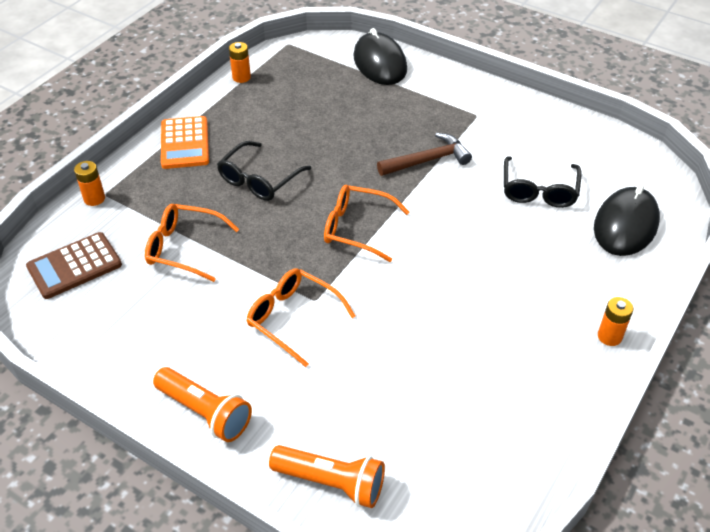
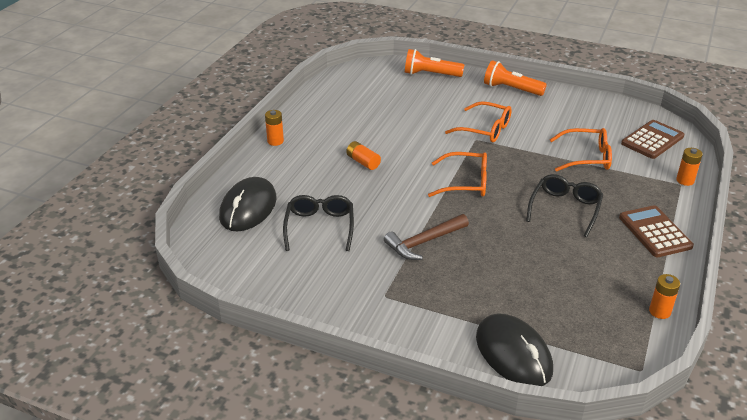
camera: 170 degrees right, 10 degrees down
orange calculator [161,116,209,169] -> brown calculator [619,205,694,257]
none -> orange battery [346,141,381,170]

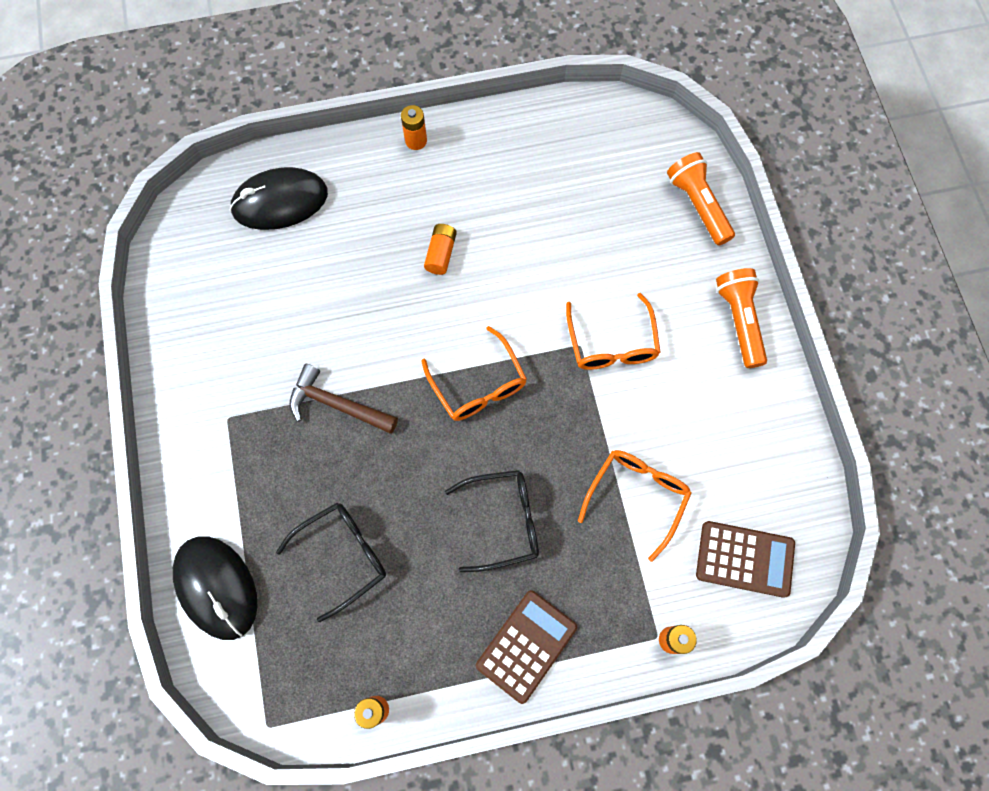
camera: 55 degrees right, 35 degrees up
black glasses [283,195,354,251] -> black glasses moved to [276,503,386,622]
black mouse [476,313,553,386] -> black mouse turned 60 degrees counterclockwise [173,536,258,640]
orange glasses [550,128,612,172] -> orange glasses turned 120 degrees counterclockwise [578,450,692,562]

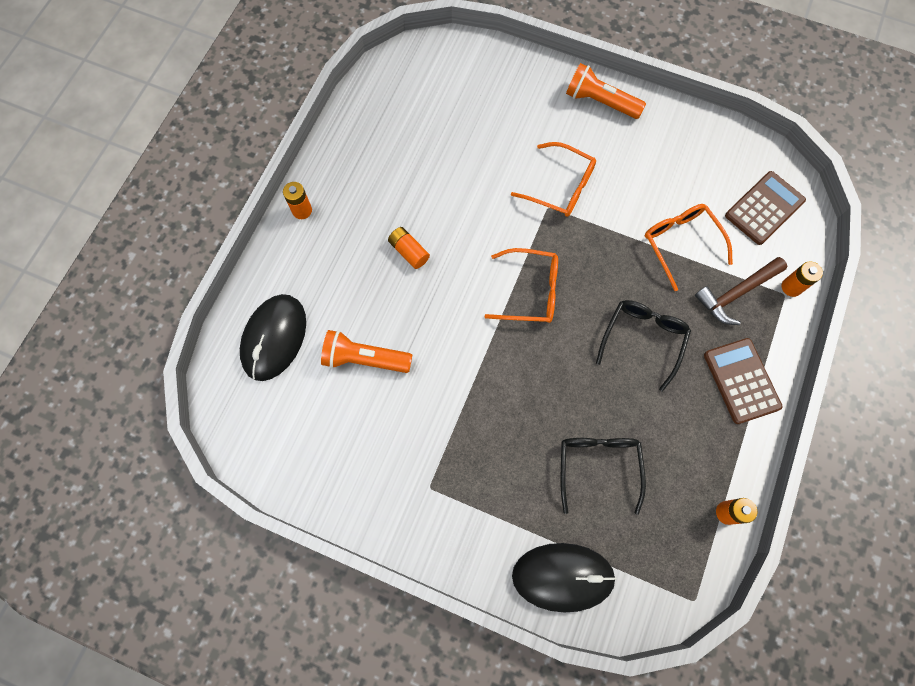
camera: 55 degrees left, 0 degrees up
brown hammer [290,364,398,434] -> brown hammer moved to [695,257,788,325]
orange flashlight [667,152,735,246] -> orange flashlight moved to [321,330,412,373]

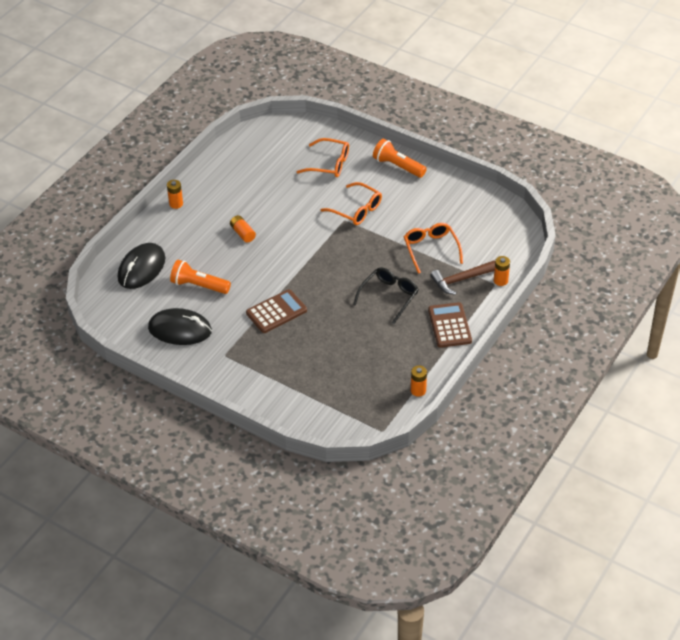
camera: 10 degrees right, 25 degrees down
orange glasses [485,248,558,323] -> orange glasses moved to [297,138,349,177]
black mouse [512,543,617,613] -> black mouse moved to [148,308,212,345]
black glasses [561,438,646,515] -> none
brown calculator [725,171,806,245] -> brown calculator moved to [246,289,307,333]

